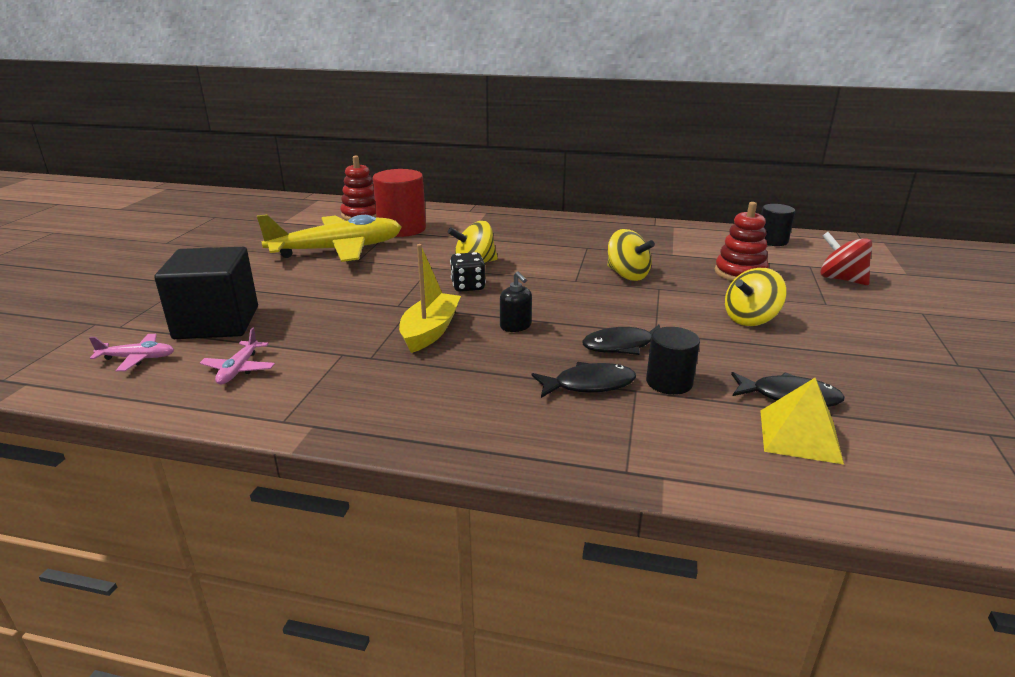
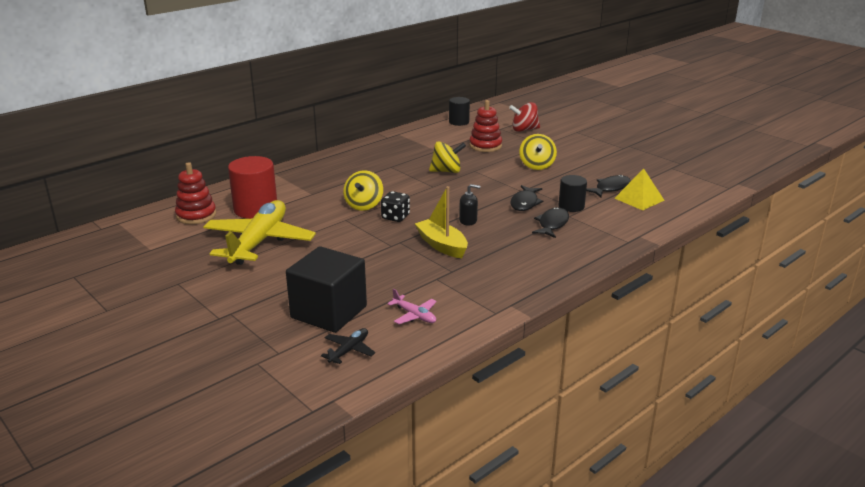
camera: 55 degrees left, 0 degrees up
pink plane [89,334,174,371] -> black plane [321,328,375,364]

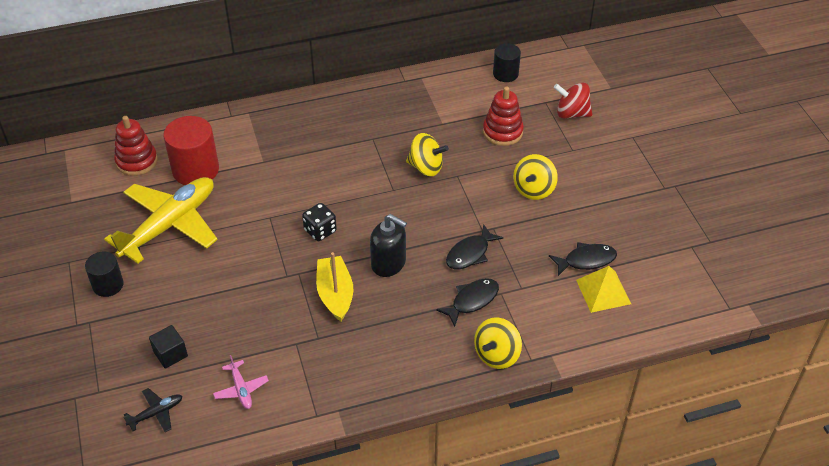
camera: 25 degrees right, 20 degrees up
black cube [286,246,367,333] -> black cube [149,325,188,369], size x0.47
yellow spinning top [343,170,383,211] -> yellow spinning top moved to [474,317,522,369]
black soap dispenser [459,184,480,225] -> black soap dispenser [370,214,407,277], size x1.62
black cylinder [559,175,587,212] -> black cylinder moved to [85,251,124,297]

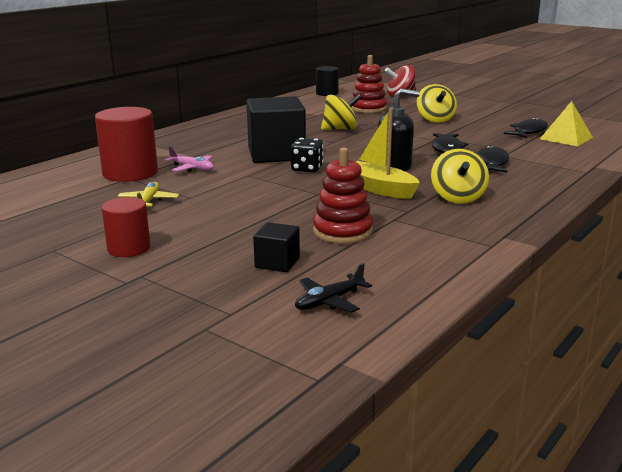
camera: 35 degrees left, 25 degrees down
black cylinder [85,251,124,297] -> red cylinder [102,197,150,257]
yellow plane [104,177,218,264] -> yellow plane [118,182,179,206], size x0.41
red stacking toy [114,116,158,176] -> red stacking toy moved to [313,147,373,244]
black plane [123,388,182,432] -> black plane turned 150 degrees counterclockwise [295,263,372,313]
pink plane [213,355,269,409] -> pink plane moved to [164,146,214,172]
yellow spinning top [474,317,522,369] -> yellow spinning top moved to [431,149,489,204]
none -> black cube [246,96,306,163]

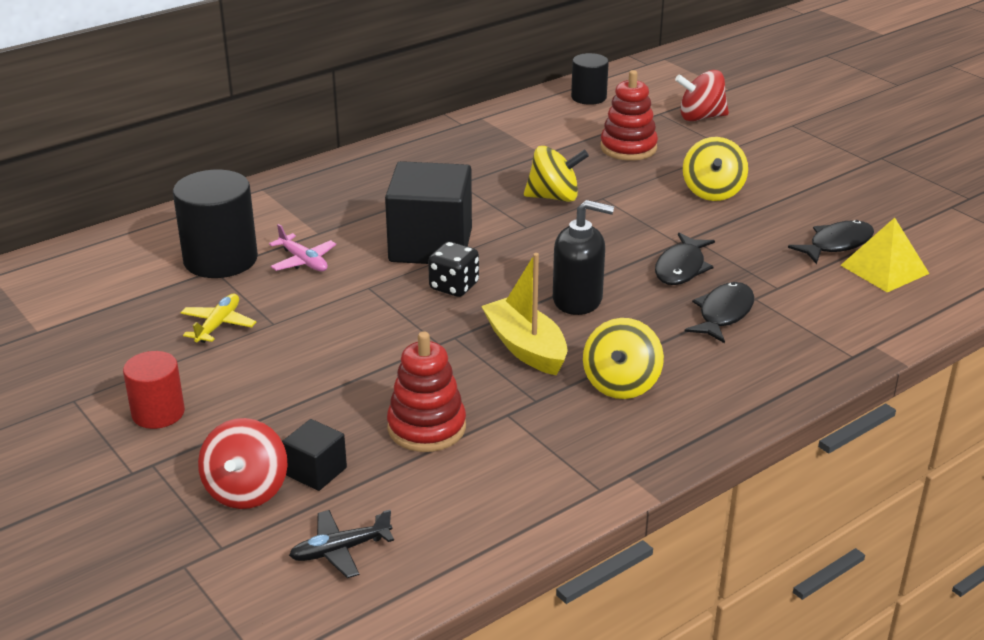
camera: 15 degrees right, 10 degrees up
red cylinder [95,107,158,182] -> black cylinder [173,170,258,278]
none -> red spinning top [198,418,288,509]

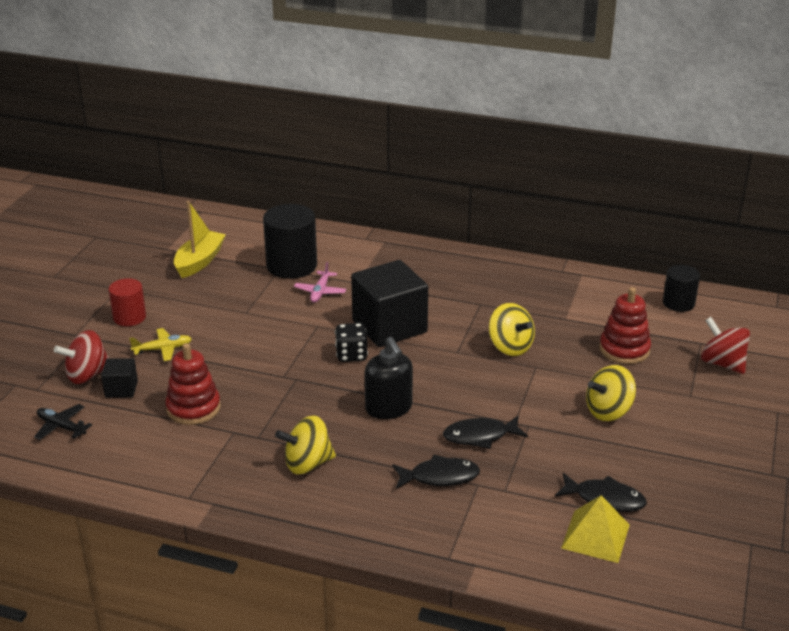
camera: 55 degrees right, 0 degrees up
yellow plane [181,294,256,343] -> yellow plane moved to [129,328,192,361]
yellow boat [481,253,568,376] -> yellow boat moved to [174,201,226,278]

